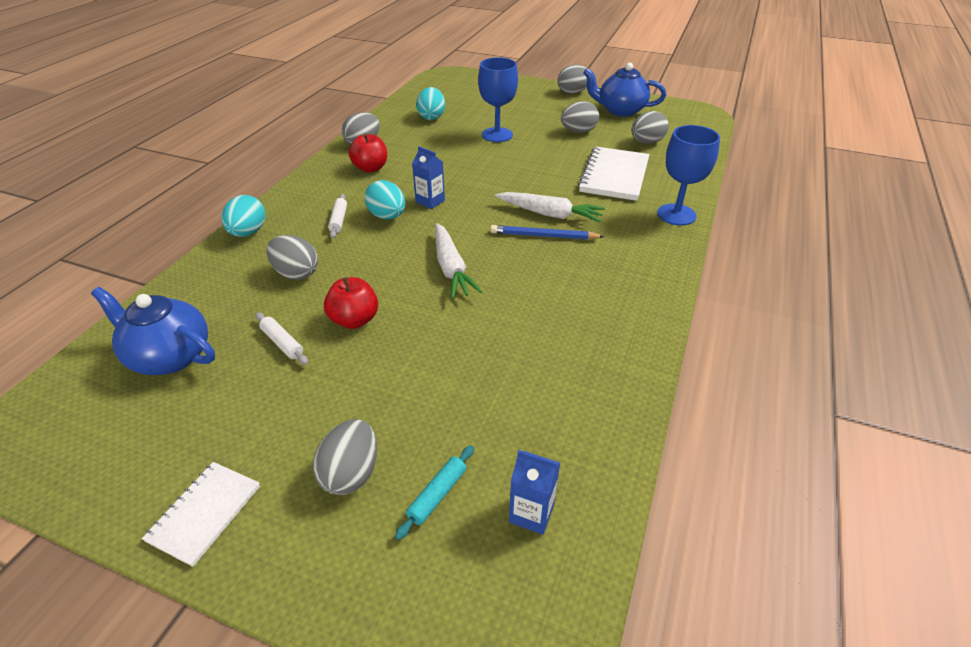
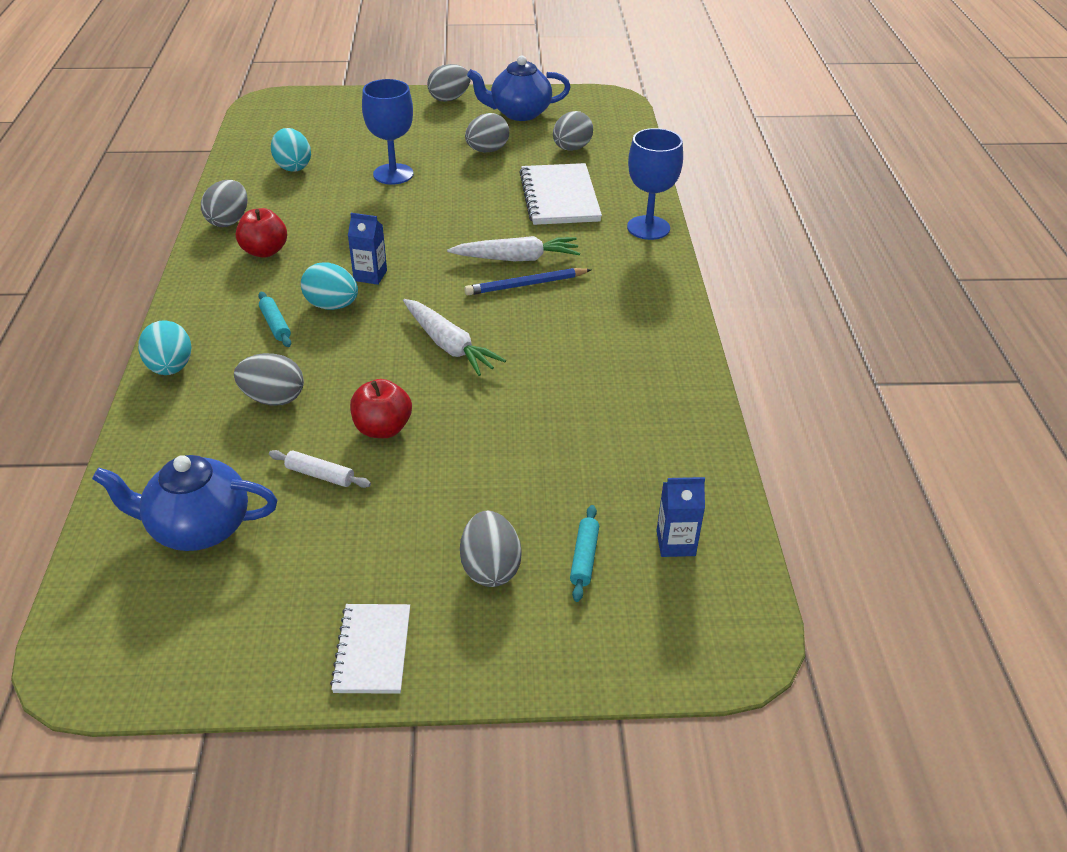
camera: 25 degrees left, 0 degrees up
white rolling pin [328,194,347,238] -> turquoise rolling pin [258,292,291,347]

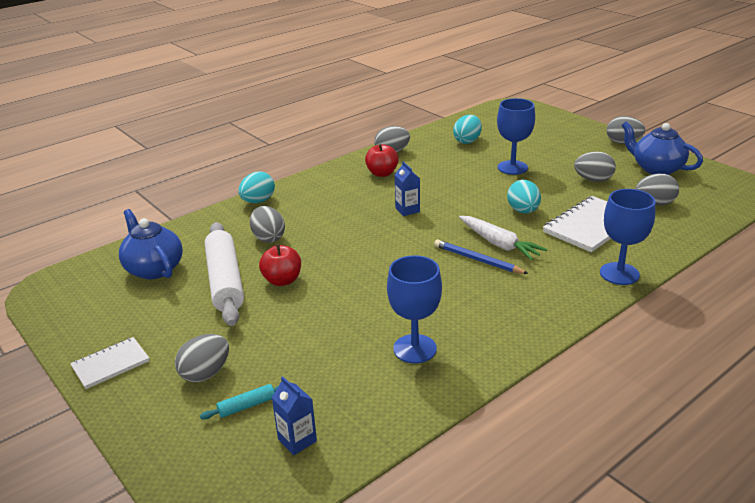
camera: 55 degrees right, 10 degrees down
turquoise rolling pin [258,292,291,347] -> none
white rolling pin [269,450,371,488] -> white rolling pin [205,222,244,326], size x2.41
turquoise egg [301,262,358,310] -> turquoise egg moved to [507,180,541,213]
white carrot [403,299,506,376] -> none
none -> blue goblet [387,255,442,363]

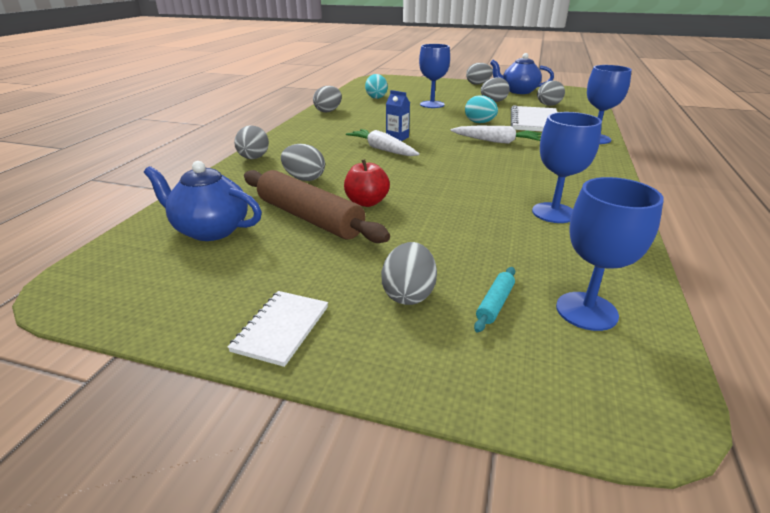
camera: 35 degrees left, 0 degrees up
white rolling pin [205,222,244,326] -> brown rolling pin [244,170,390,243]
turquoise egg [238,171,275,203] -> grey egg [234,125,269,159]
blue carton [272,376,317,455] -> blue goblet [556,177,664,331]
red apple [365,144,399,177] -> none
blue pencil [434,240,529,274] -> none
none -> white carrot [346,129,420,156]

